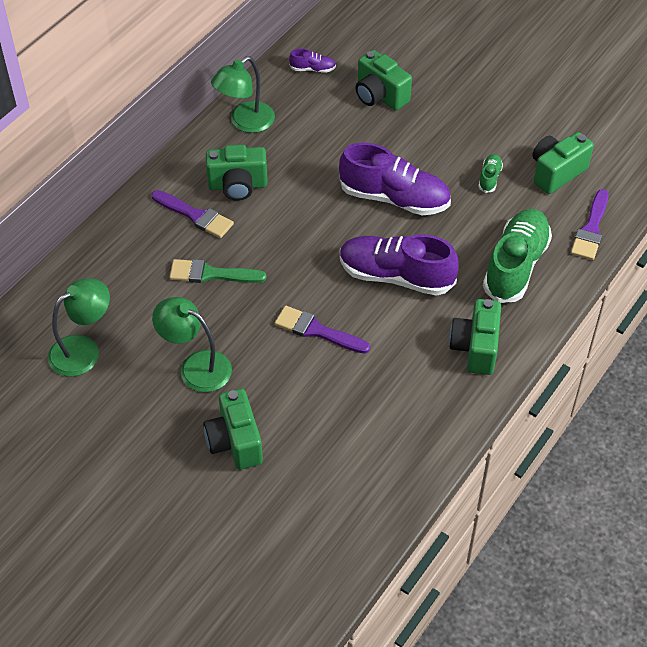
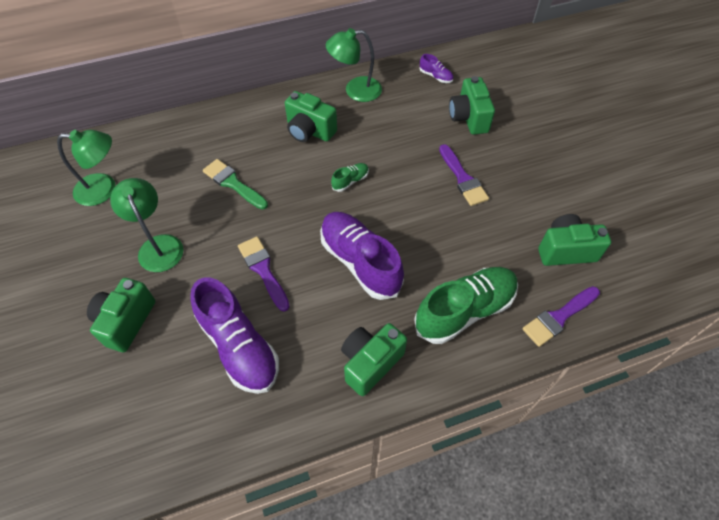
camera: 35 degrees right, 5 degrees up
purple brush [152,190,234,238] -> purple brush moved to [439,144,489,206]
purple shoe [339,143,451,215] -> purple shoe moved to [191,278,279,394]
green shoe [478,154,503,193] -> green shoe moved to [331,163,369,192]

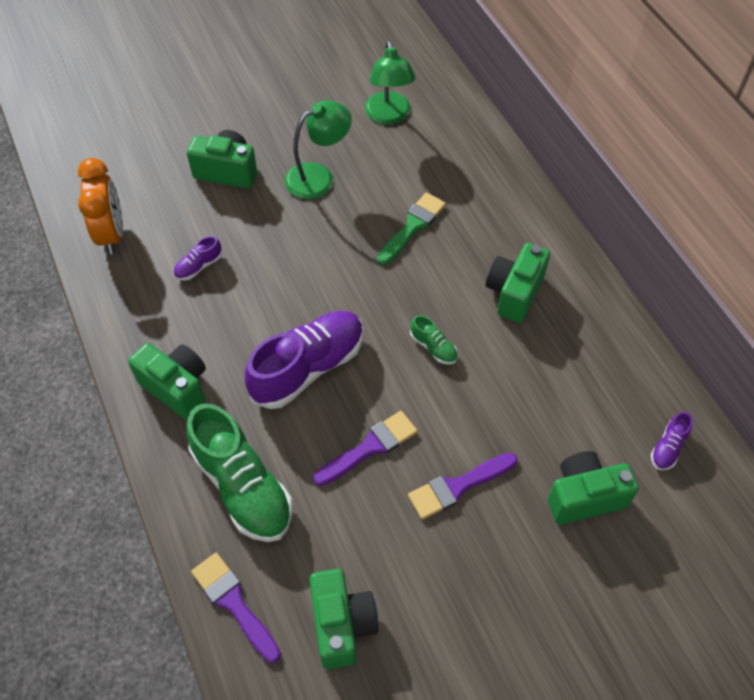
camera: 85 degrees right, 0 degrees up
purple shoe [191,278,279,394] -> purple shoe [173,236,222,281], size x0.44
purple brush [238,236,290,312] -> purple brush moved to [313,411,418,486]
green lamp [326,28,382,102] -> none
none -> orange clock [78,158,123,255]

